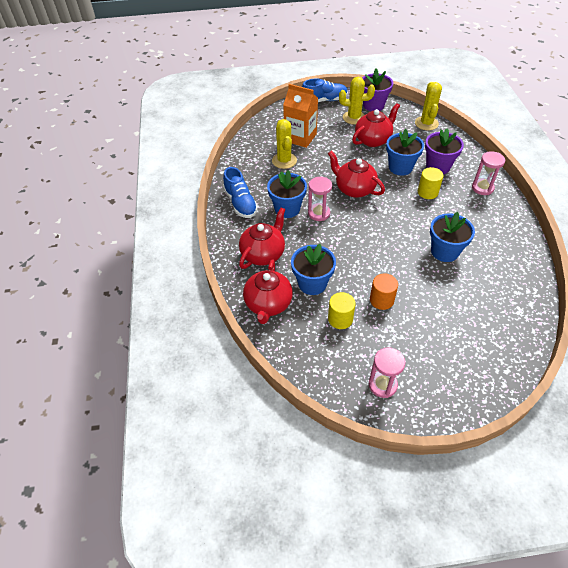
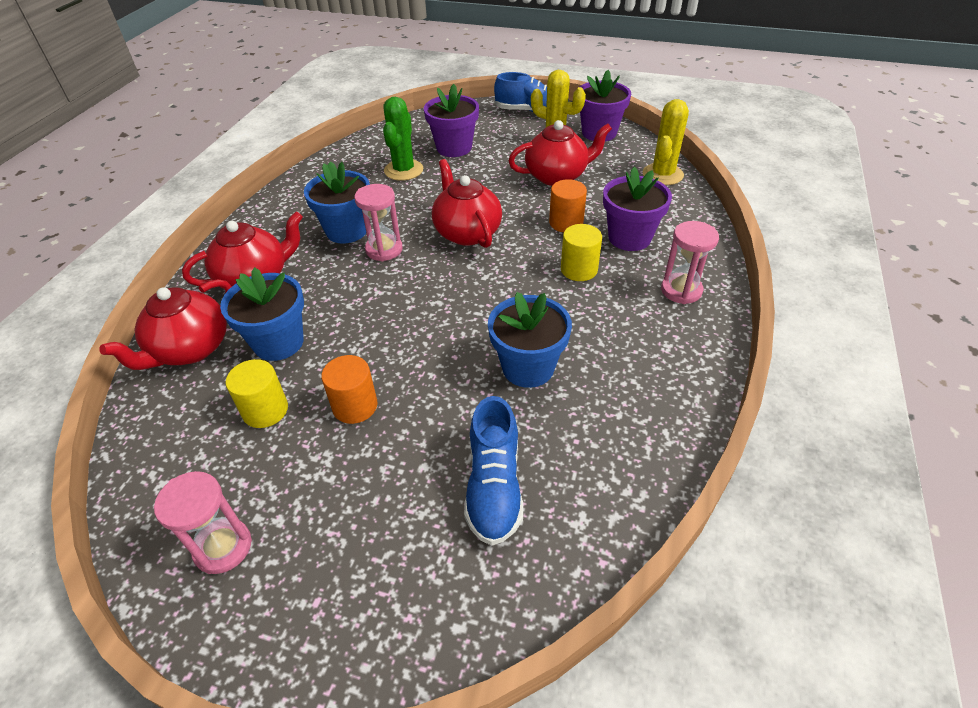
camera: 25 degrees right, 5 degrees down
blue shoe [223,167,258,218] -> blue shoe moved to [464,396,523,546]
yellow cactus [272,119,297,169] -> green cactus [383,97,423,181]
orange carton [283,84,318,148] -> purple flower pot [424,84,479,157]
blue flower pot [386,129,424,175] -> orange cylinder [549,179,587,232]

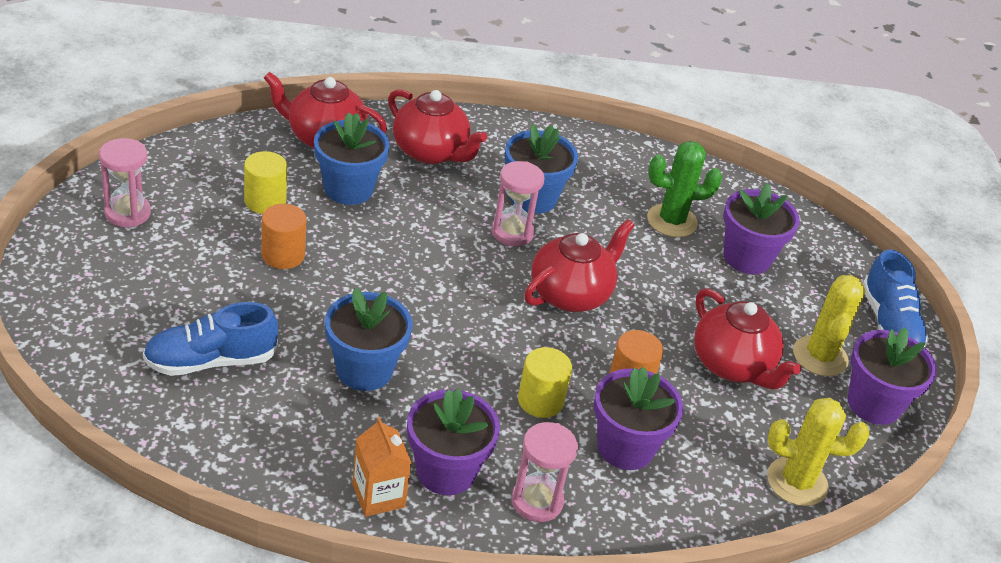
camera: 65 degrees right, 5 degrees down
none -> orange carton [352,417,412,517]
none -> purple flower pot [407,389,500,495]

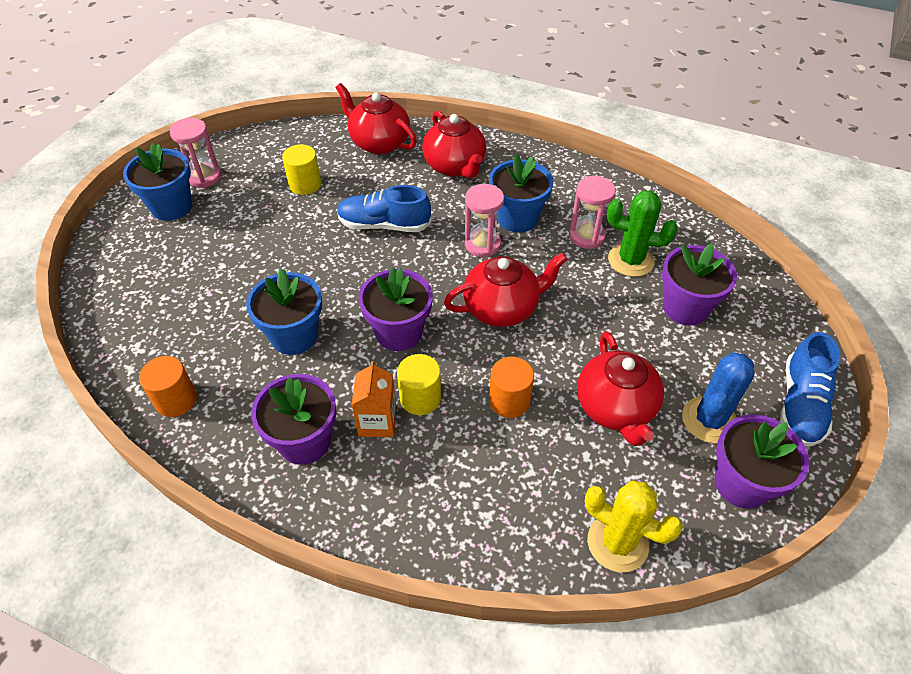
camera: 30 degrees right, 10 degrees up
blue shoe [143,302,278,376] -> blue shoe moved to [337,185,432,232]
orange cylinder [261,204,307,269] -> orange cylinder moved to [139,356,197,417]
blue flower pot [314,112,390,205] -> blue flower pot moved to [123,142,192,221]
orange carton [352,417,412,517] -> orange carton moved to [352,361,397,437]
pink hourglass [511,422,578,522] -> pink hourglass moved to [569,176,616,249]
purple flower pot [594,367,684,470] -> purple flower pot moved to [358,267,433,351]
yellow cactus [793,275,865,376] -> blue cactus [682,352,754,443]

